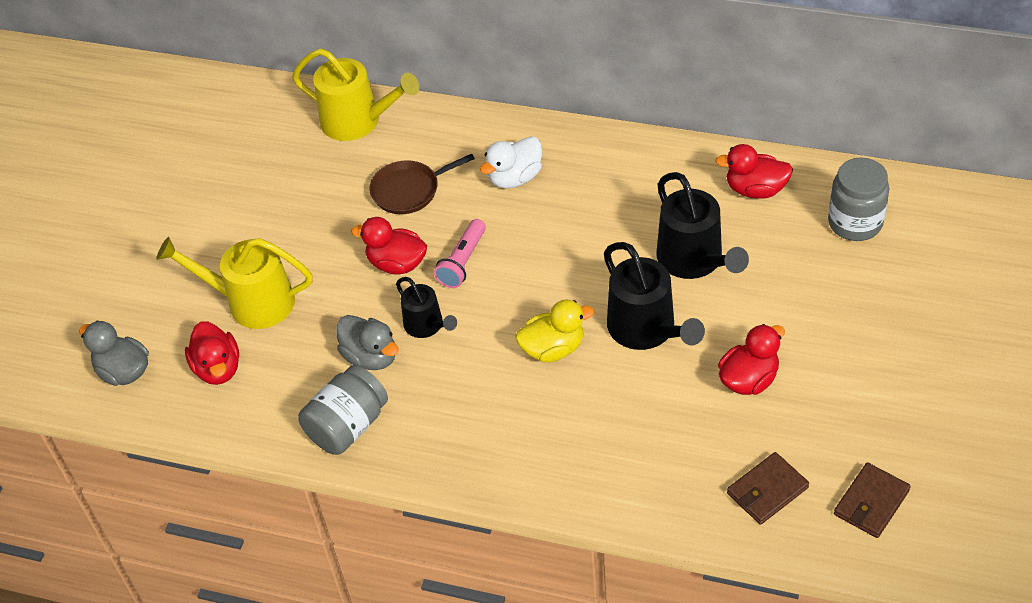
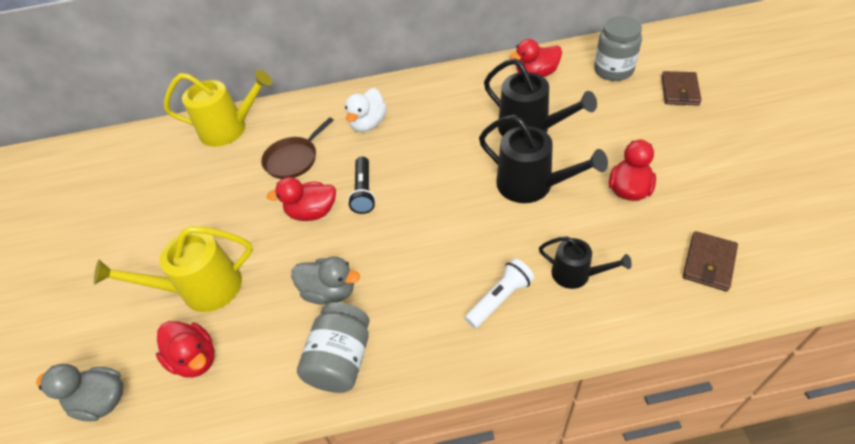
camera: 25 degrees left, 0 degrees up
black watering can [396,277,457,338] -> black watering can moved to [539,236,632,289]
pink flashlight [434,219,486,288] -> black flashlight [348,156,376,214]
yellow duck [515,300,594,362] -> none
brown wallet [834,462,911,538] -> brown wallet moved to [661,71,702,106]
none -> white flashlight [465,258,534,328]

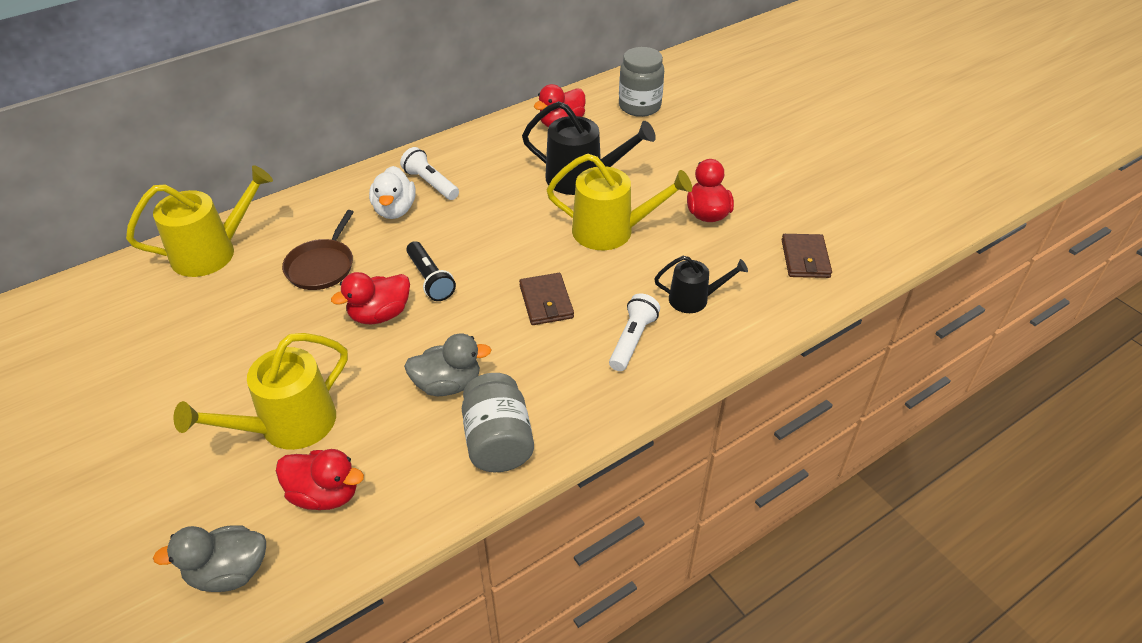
camera: 30 degrees left, 5 degrees down
black watering can [479,115,608,203] -> yellow watering can [547,154,692,250]
brown wallet [661,71,702,106] -> brown wallet moved to [519,273,574,325]
none -> white flashlight [400,147,459,200]

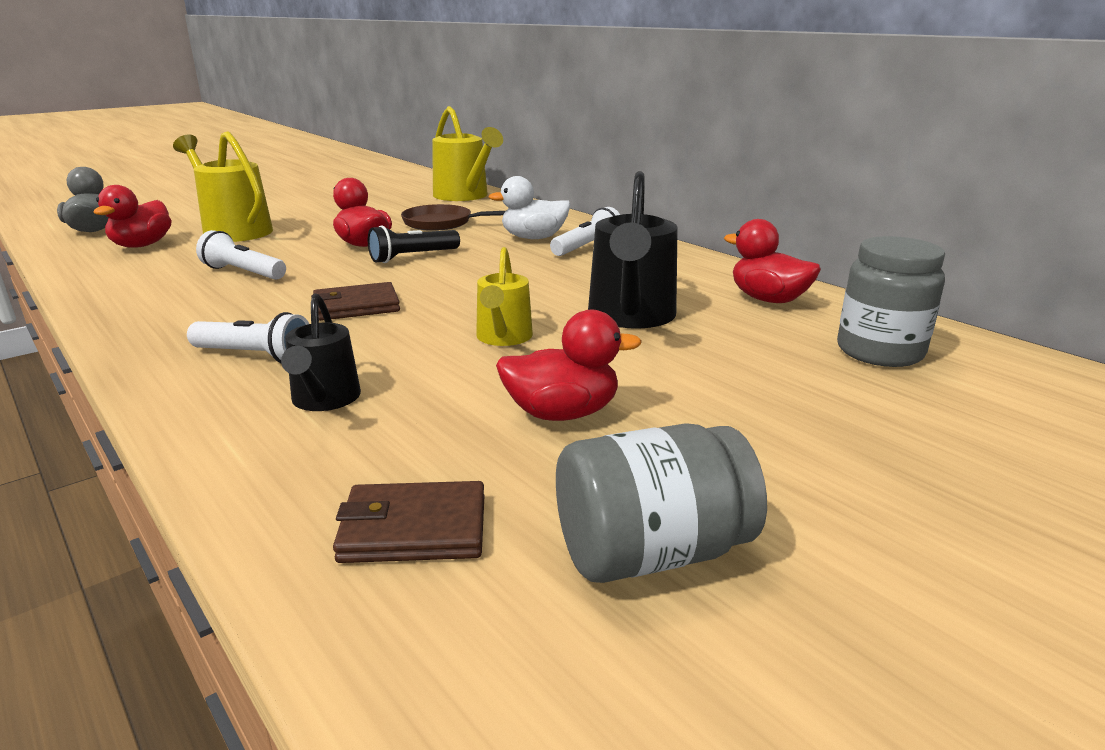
camera: 85 degrees right, 20 degrees down
grey duck [404,334,491,396] -> white flashlight [196,230,286,280]
grey jar [462,373,534,472] -> grey jar moved to [556,423,767,583]
yellow watering can [547,154,692,250] -> yellow watering can [476,247,533,346], size x0.60

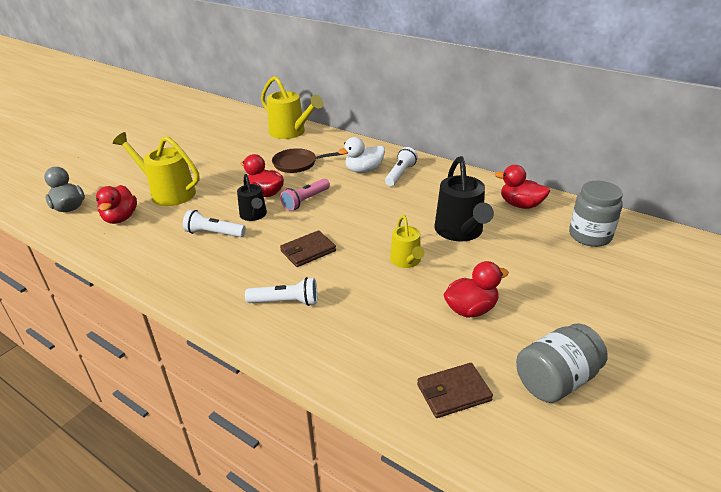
camera: 15 degrees left, 10 degrees up
black watering can [281,293,361,411] -> black watering can moved to [237,174,267,221]
black flashlight [368,225,460,263] -> pink flashlight [280,178,330,211]

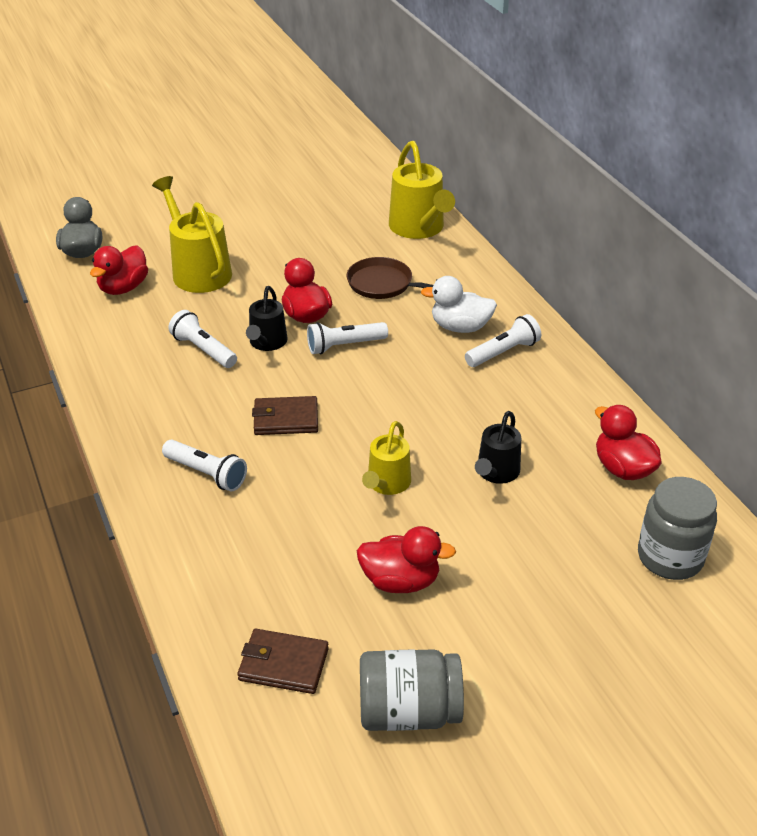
camera: 30 degrees right, 5 degrees up
pink flashlight [280,178,330,211] -> white flashlight [307,322,388,354]
black watering can [434,156,494,241] -> black watering can [475,411,521,484], size x0.60

